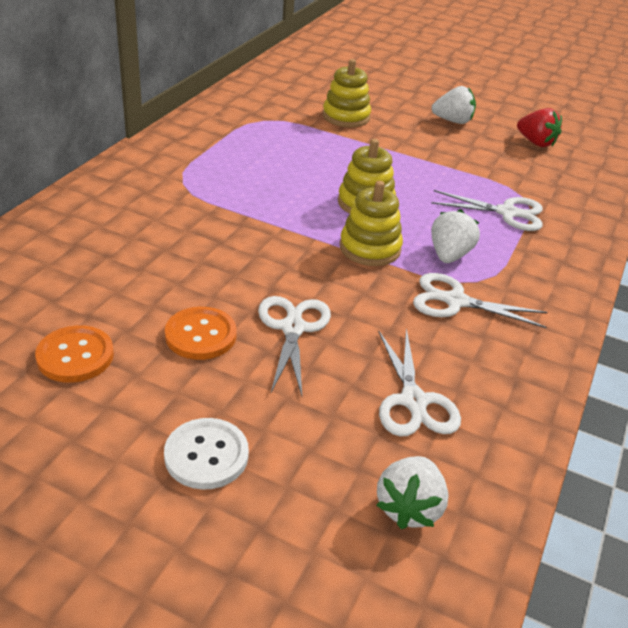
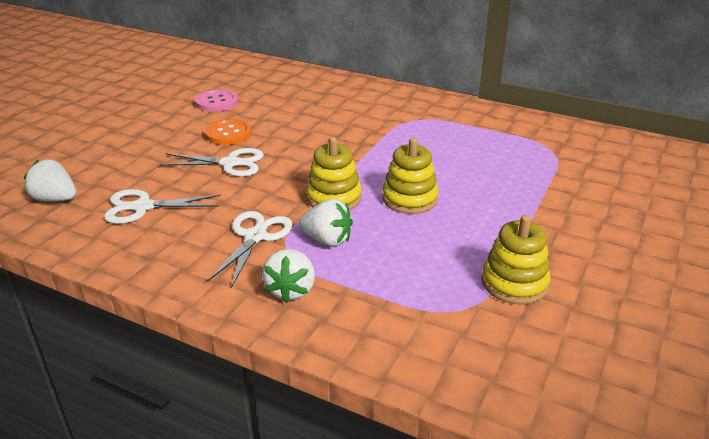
camera: 95 degrees right, 5 degrees down
orange button [35,325,114,383] -> pink button [195,89,238,112]
white button [164,418,249,490] -> none
yellow stacking toy [323,59,371,127] -> yellow stacking toy moved to [481,215,551,305]
white scissors [431,190,543,231] -> none
white strawberry [432,86,476,124] -> white strawberry moved to [262,249,315,303]
red strawberry [517,108,562,147] -> none

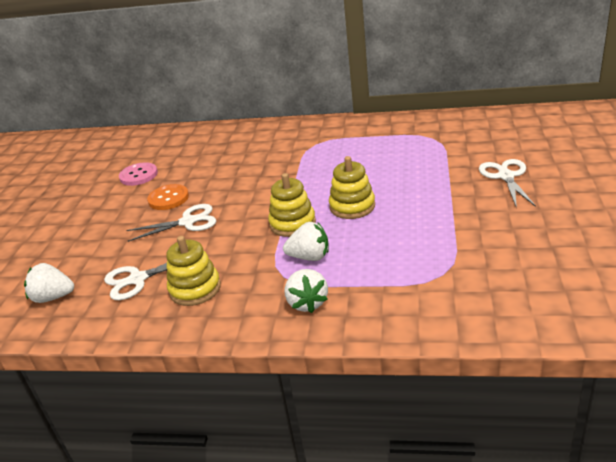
camera: 15 degrees left, 0 degrees up
white scissors [207,211,293,288] -> white scissors moved to [479,159,536,208]
yellow stacking toy [481,215,551,305] -> yellow stacking toy moved to [166,236,221,306]

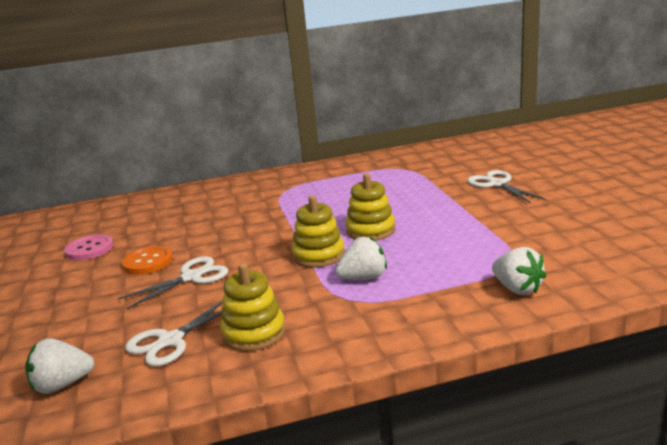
camera: 25 degrees left, 10 degrees down
white strawberry [284,269,328,313] -> white strawberry moved to [492,247,546,295]

